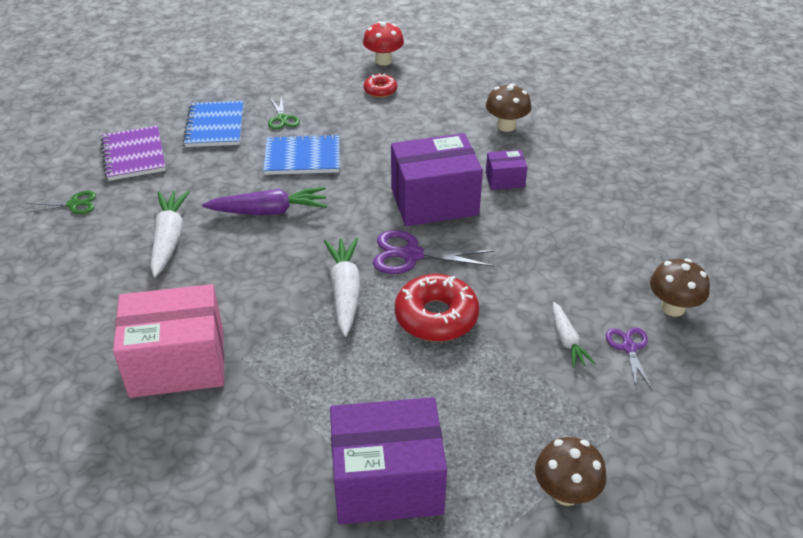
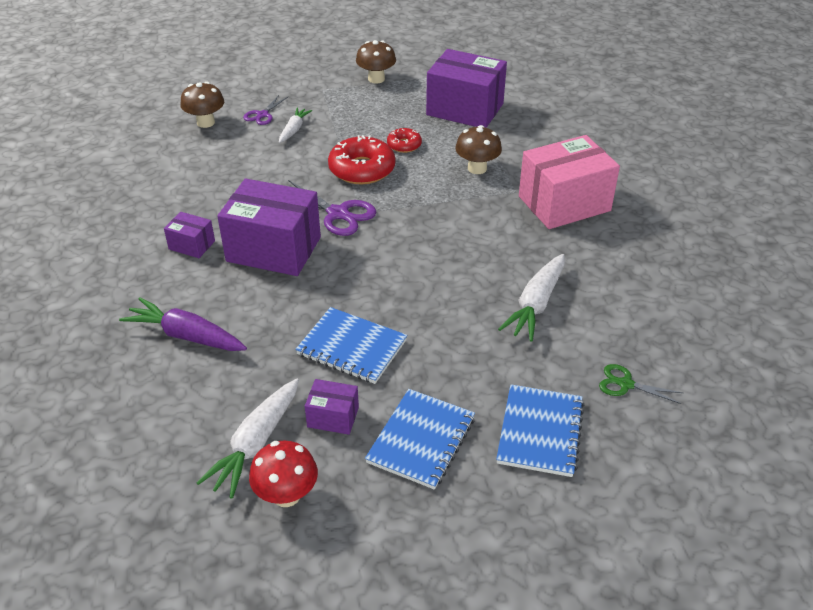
camera: 150 degrees left, 0 degrees up
purple notebook [101,126,166,181] -> blue notebook [496,384,584,477]
pink box [113,284,224,398] -> pink box turned 45 degrees counterclockwise [519,135,620,229]
purple carrot [202,187,327,215] -> purple carrot moved to [119,298,247,351]
green scissors [268,95,300,130] -> purple box [305,379,359,435]
white carrot [324,237,360,336] -> white carrot moved to [196,379,299,499]
red mushroom [363,21,404,66] -> red mushroom moved to [249,441,318,507]
red donut [364,73,397,98] -> red donut moved to [387,128,422,153]
brown mushroom [486,83,531,132] -> brown mushroom moved to [455,125,502,174]

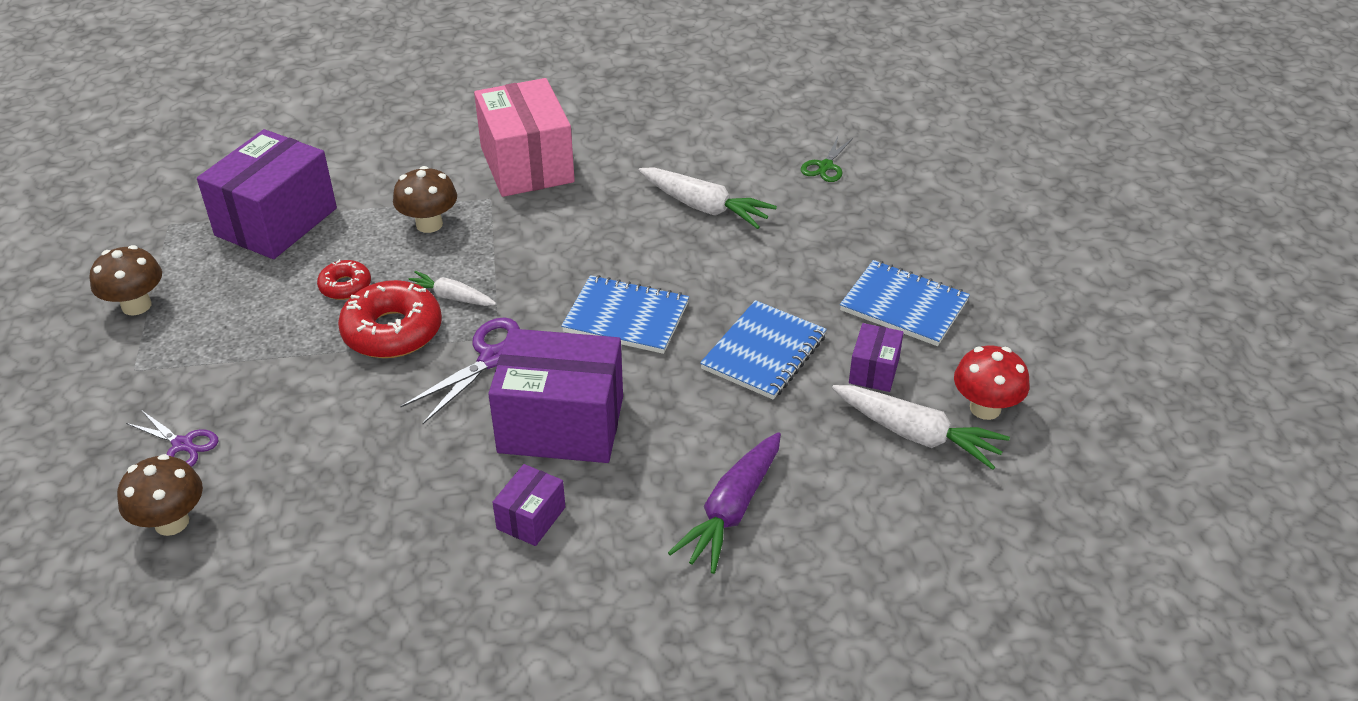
camera: 85 degrees left, 0 degrees up
purple box [217,179,321,276] -> purple box turned 75 degrees clockwise [488,328,623,463]
white carrot [279,108,312,143] -> white carrot moved to [408,271,496,306]
blue notebook [496,384,584,477] -> blue notebook moved to [561,275,689,354]

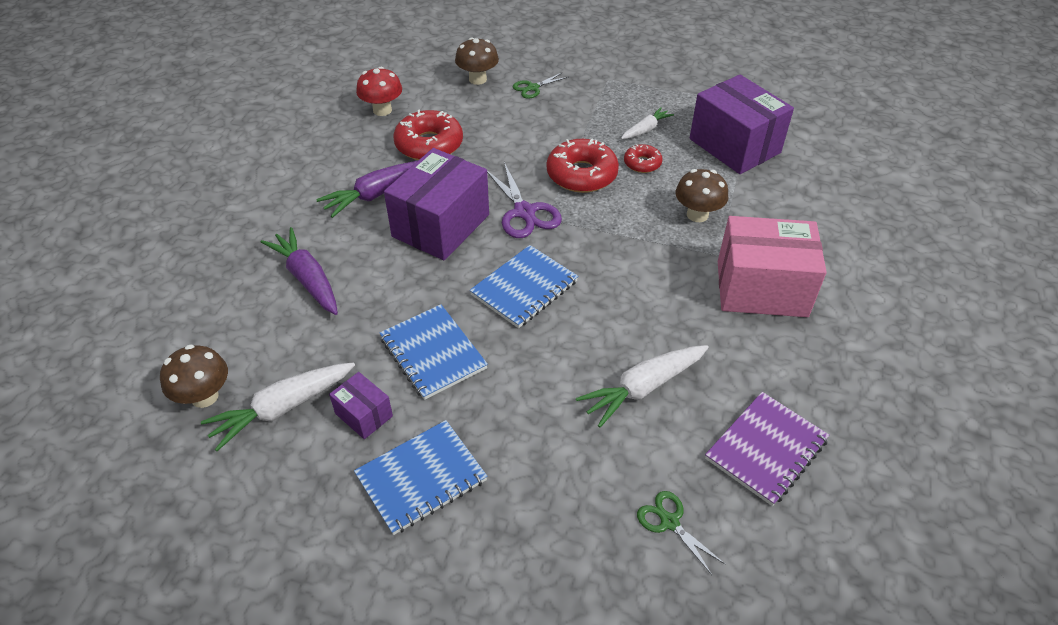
camera: 115 degrees right, 5 degrees up
brown mushroom [90,245,162,316] -> brown mushroom moved to [160,345,228,408]
purple scissors [126,410,218,467] -> green scissors [513,72,568,99]
white carrot [408,271,496,306] -> white carrot moved to [621,107,674,139]
purple box [492,464,565,546] -> purple carrot [316,161,417,218]
red mushroom [954,346,1029,420] -> red mushroom moved to [356,67,402,116]
none -> red donut [393,110,463,160]
none -> purple notebook [705,392,829,506]

